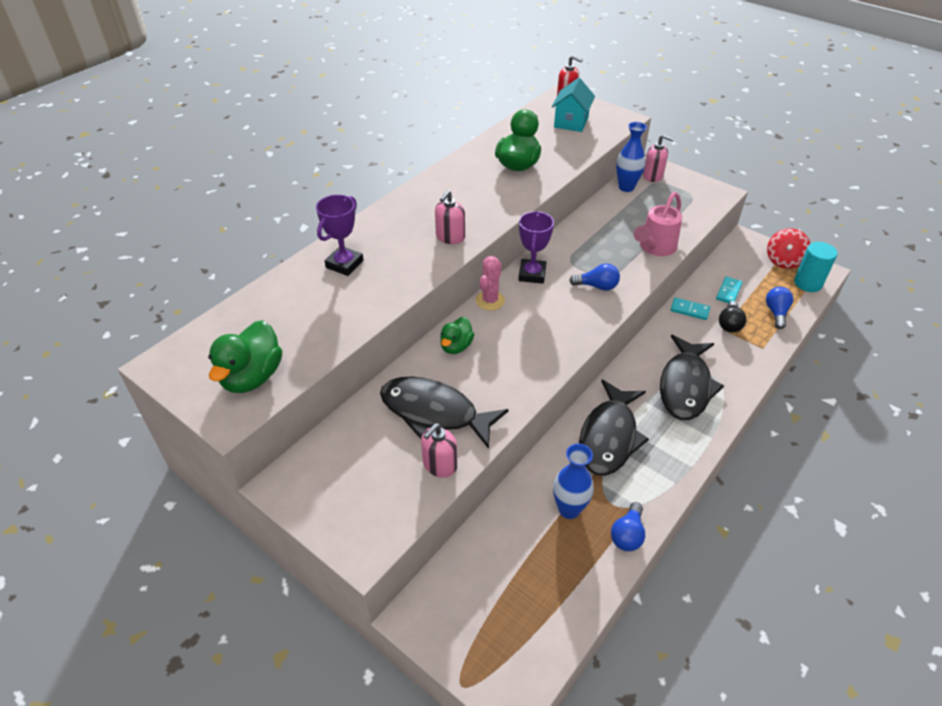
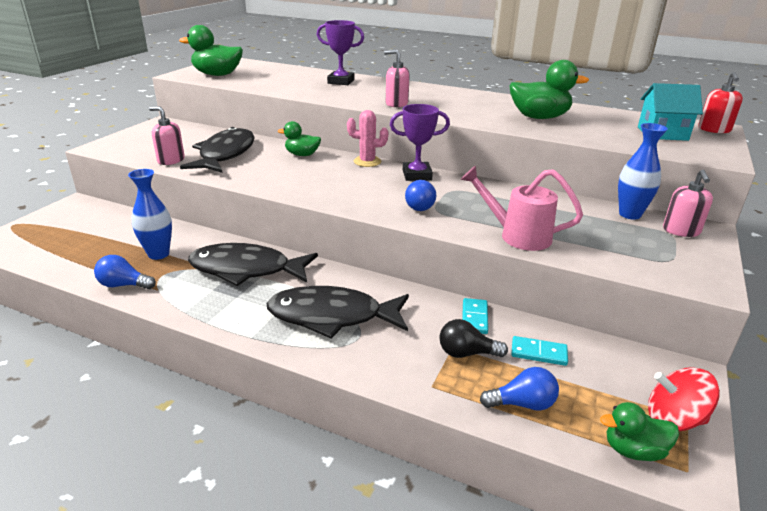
camera: 75 degrees right, 15 degrees down
turquoise cylinder [794,242,837,292] -> green duck [600,402,679,461]

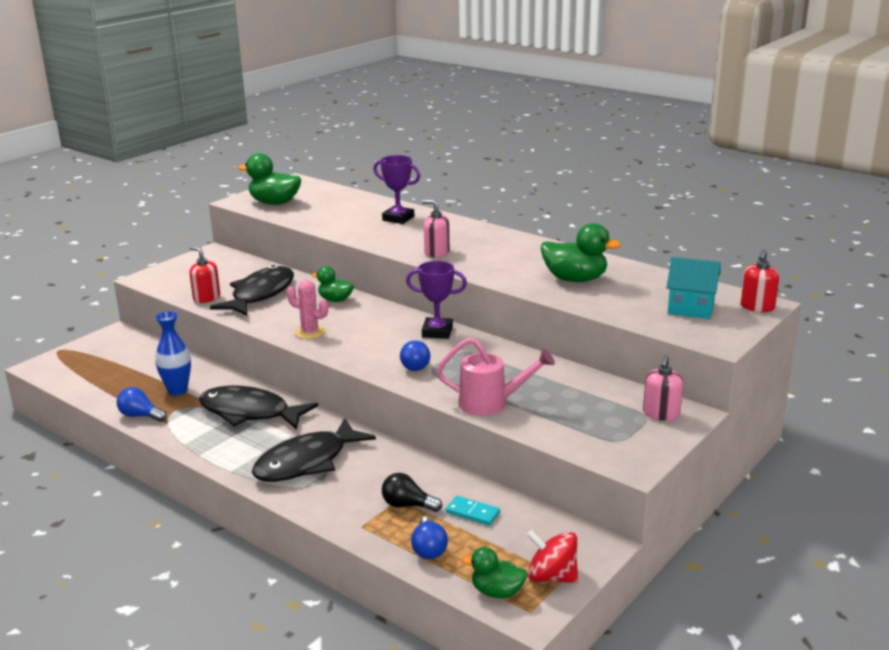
camera: 15 degrees right, 5 degrees down
pink soap dispenser [149,107,185,165] -> red soap dispenser [189,246,220,303]
black fish [267,286,409,339] -> black fish turned 60 degrees counterclockwise [252,418,376,482]
pink cactus [347,110,388,167] -> pink cactus moved to [287,280,328,339]
pink watering can [460,165,583,251] -> pink watering can turned 150 degrees clockwise [436,337,555,416]
turquoise domino [462,298,488,334] -> none
blue light bulb [480,367,559,410] -> blue light bulb turned 75 degrees clockwise [411,516,448,559]
blue vase [618,123,668,220] -> none

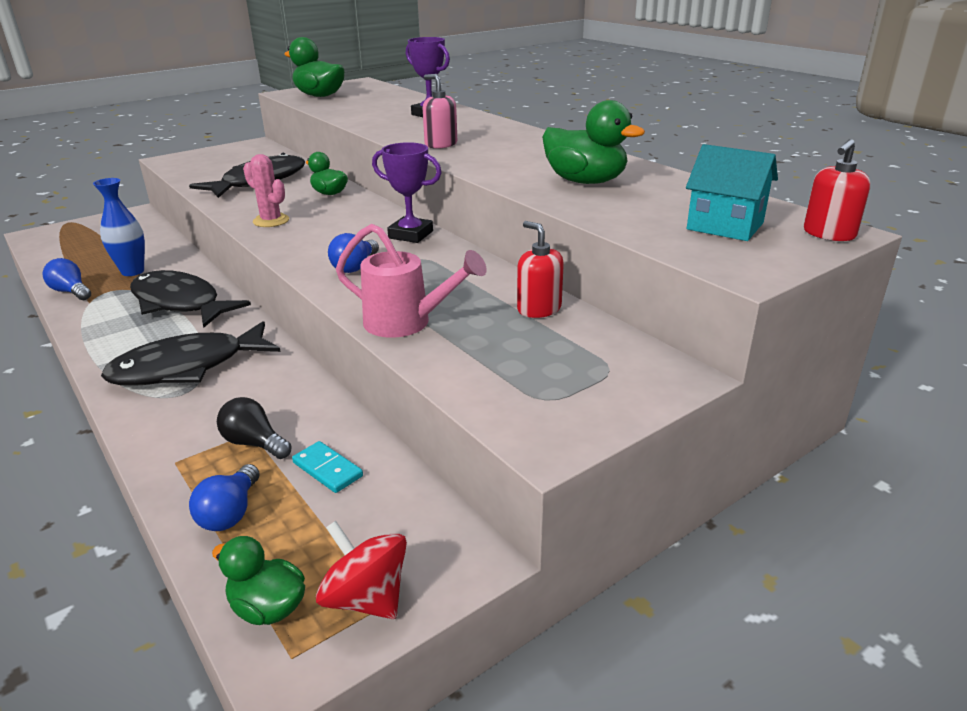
camera: 15 degrees right, 5 degrees up
red soap dispenser [189,246,220,303] -> red soap dispenser moved to [517,221,564,318]
pink soap dispenser [643,355,683,421] -> none

